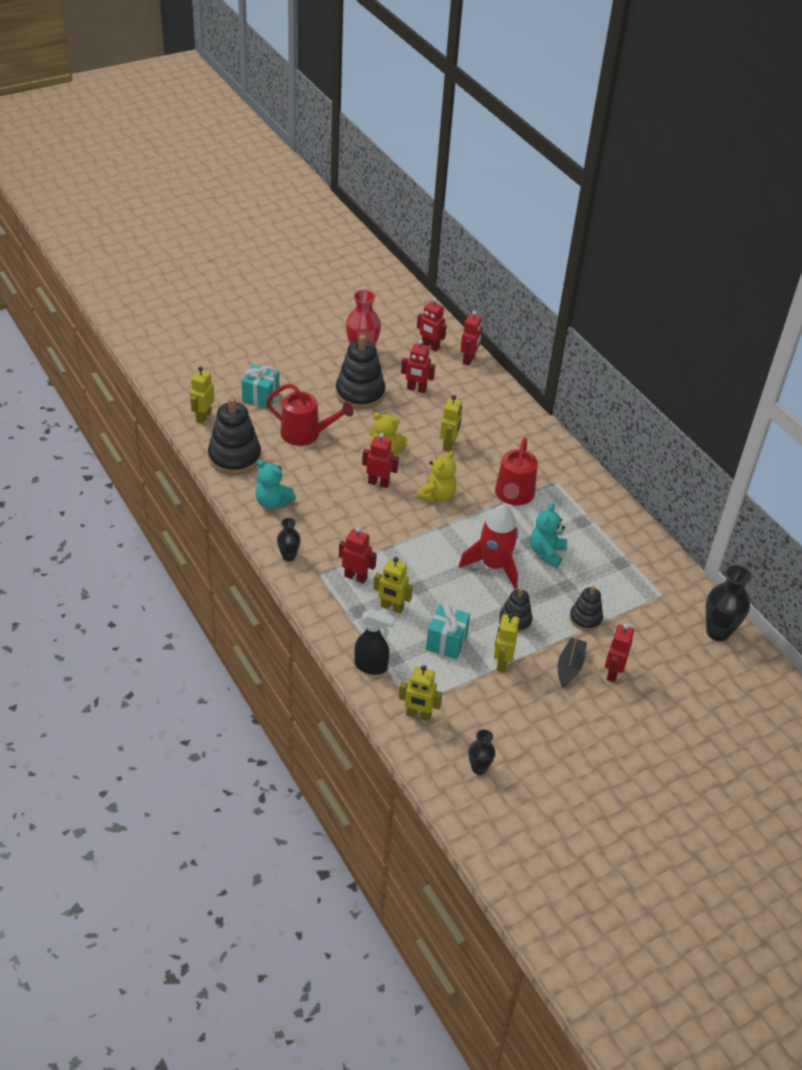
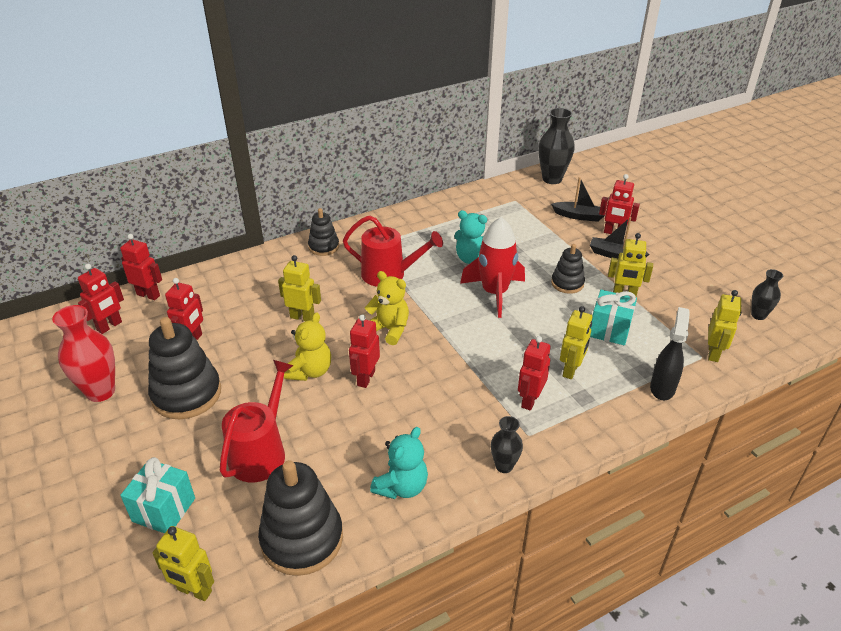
camera: 85 degrees left, 5 degrees down
black stacking toy [570,586,603,631] -> black stacking toy moved to [308,208,339,256]
none -> black boat [551,177,605,222]

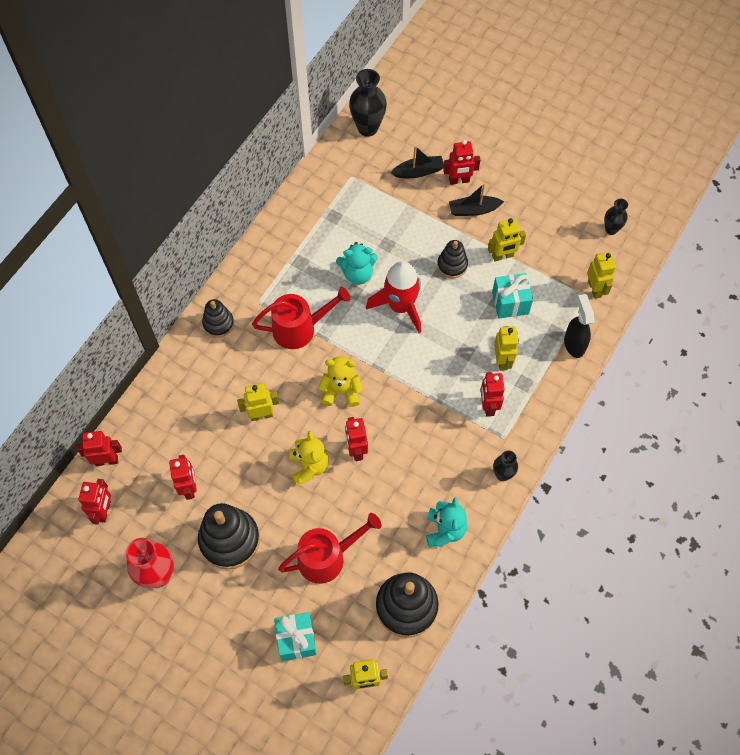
camera: 30 degrees left, 25 degrees up
red watering can [220,360,294,482] -> red watering can turned 75 degrees clockwise [278,513,381,584]

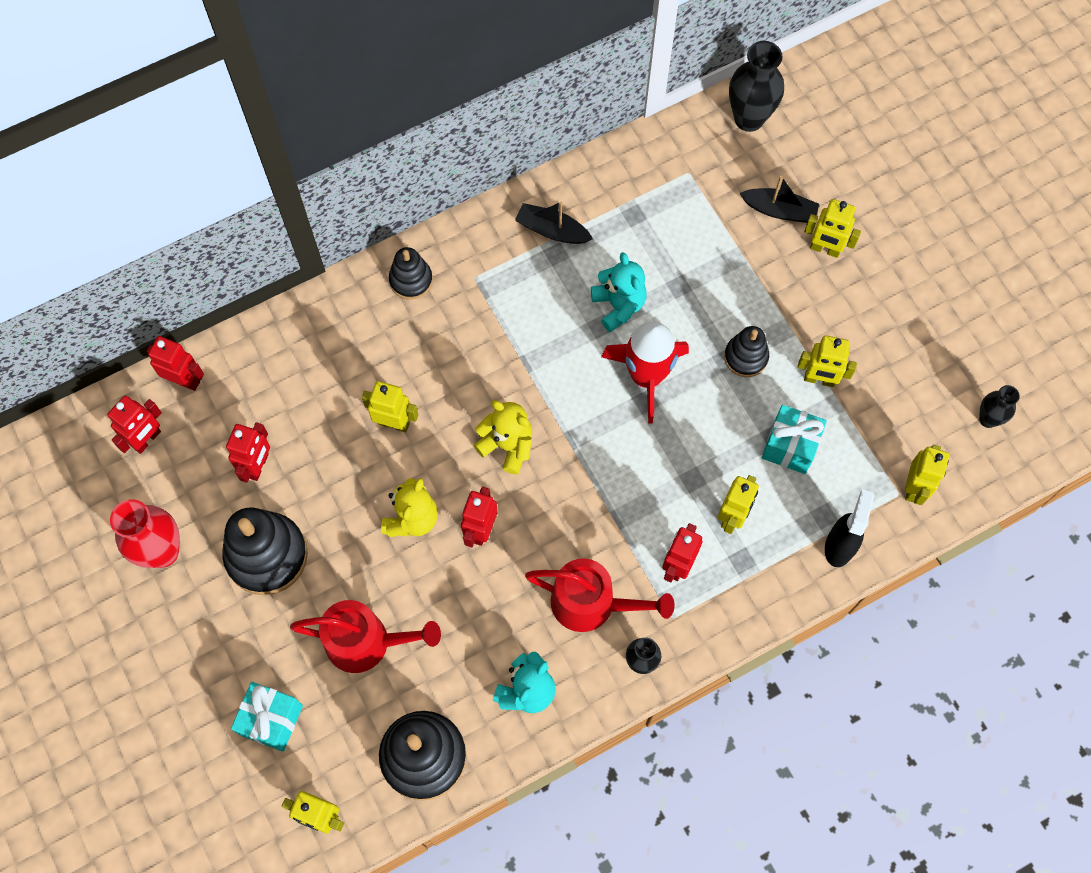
camera: 30 degrees right, 5 degrees up
red watering can [252,287,350,349] -> red watering can moved to [525,558,675,632]
turquoise teddy bear [336,242,378,285] -> turquoise teddy bear turned 135 degrees counterclockwise [591,252,647,332]
red robot [443,140,481,185] -> yellow robot [804,199,861,258]
black boat [449,183,505,216] -> black boat moved to [515,202,593,244]

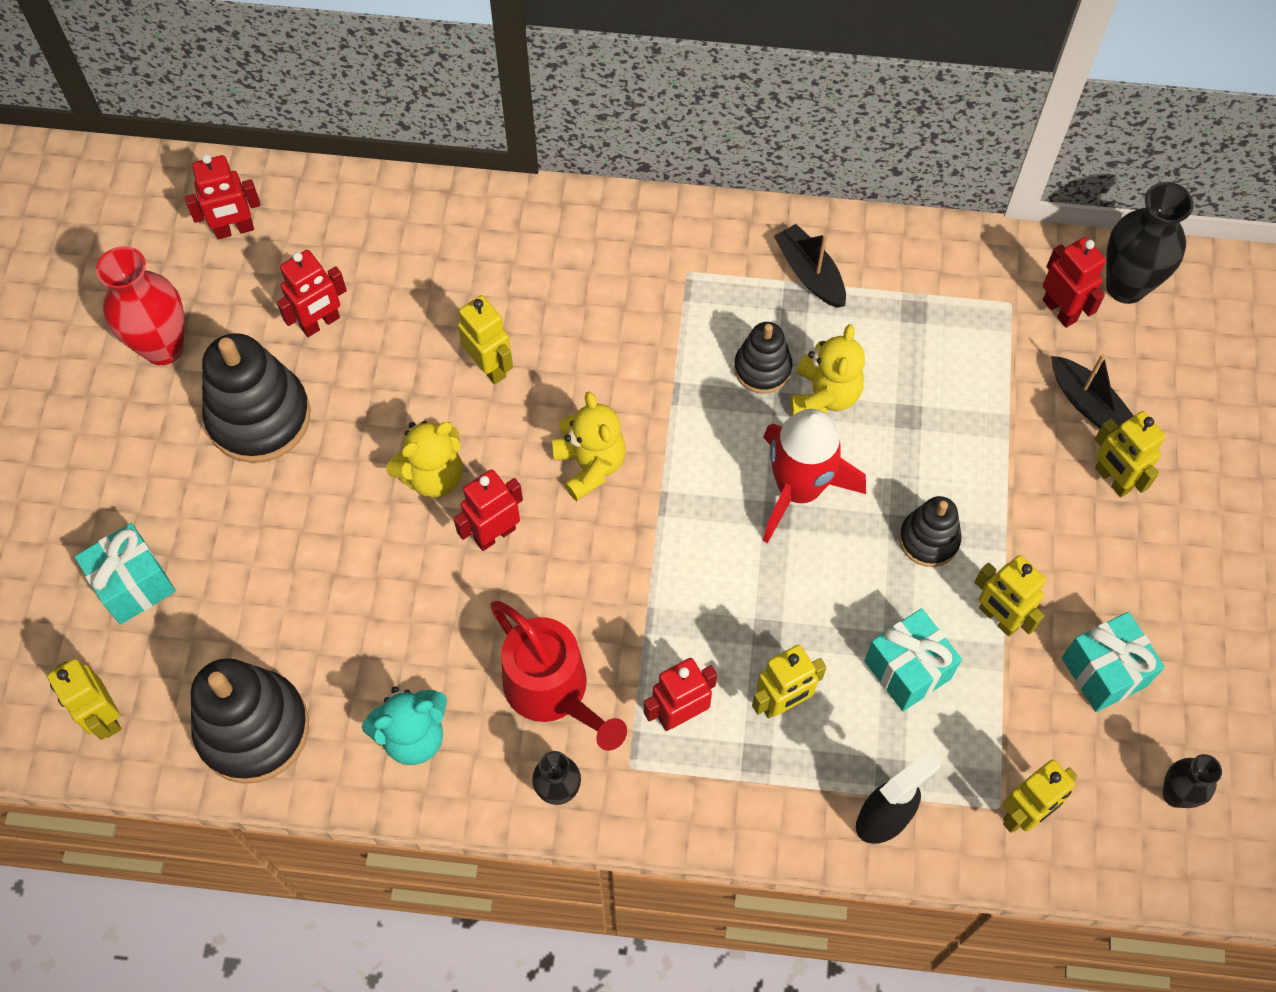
camera: 35 degrees right, 5 degrees down
red robot [146,336,204,391] -> red robot moved to [1043,237,1106,328]
red watering can [290,600,441,673] -> none
black stacking toy [389,247,433,300] -> black stacking toy moved to [734,322,793,394]
turquoise teddy bear [591,252,647,332] -> yellow teddy bear [791,324,865,415]
none -> turquoise gift [1062,612,1165,712]

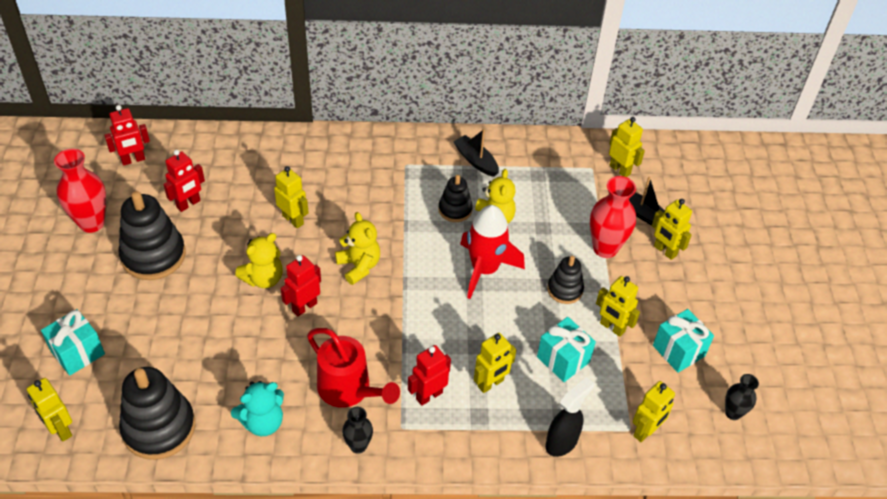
camera: 10 degrees left, 15 degrees down
red robot [1043,237,1106,328] -> yellow robot [609,117,645,177]
black vase [1106,182,1194,304] -> none
none -> red vase [590,176,636,258]

